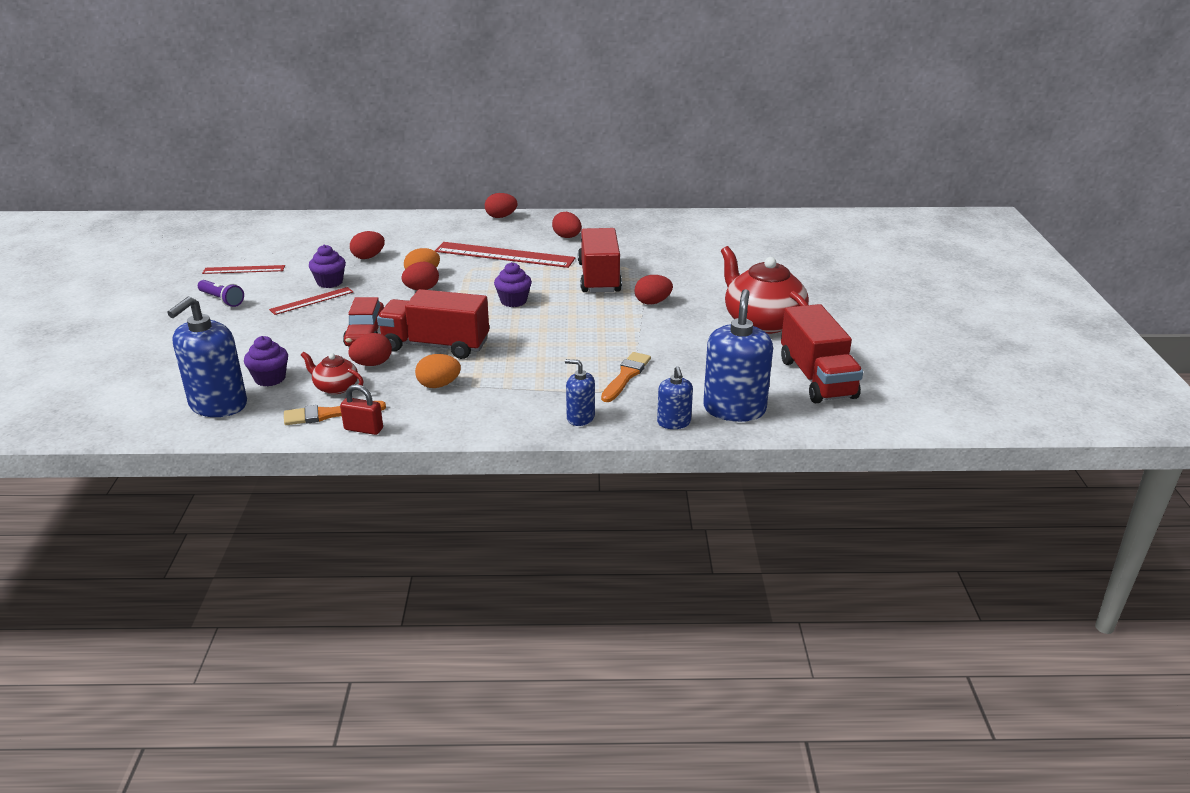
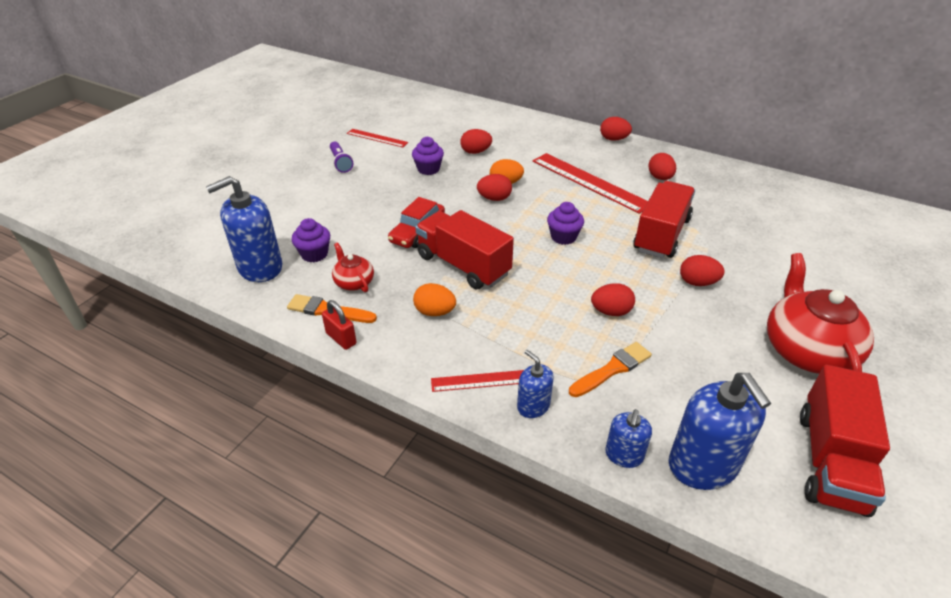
camera: 30 degrees right, 10 degrees up
red ruler [269,287,353,315] -> red ruler moved to [431,370,524,392]
red egg [348,333,392,366] -> red egg moved to [591,283,635,316]
blue soap dispenser [703,289,773,422] -> blue soap dispenser turned 120 degrees clockwise [669,373,771,490]

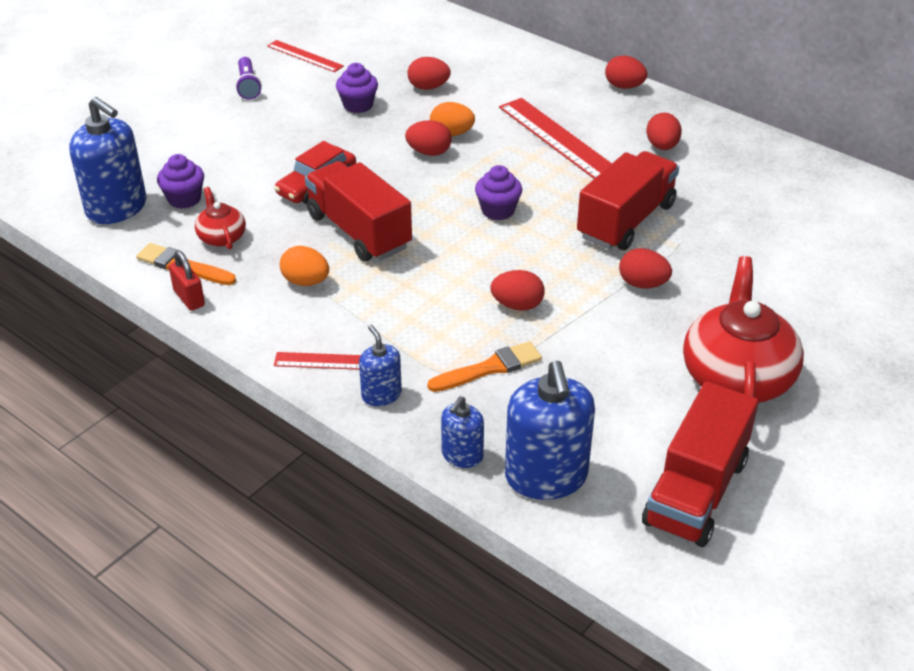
camera: 10 degrees right, 0 degrees up
blue soap dispenser [206,176,282,282] -> blue soap dispenser turned 120 degrees counterclockwise [69,97,146,224]

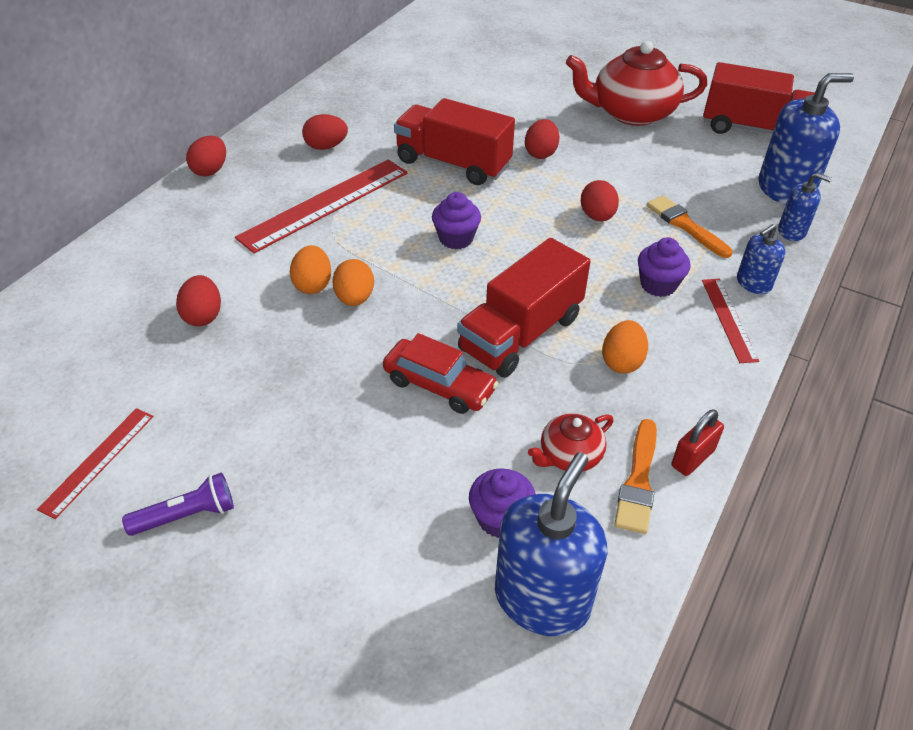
camera: 100 degrees left, 5 degrees up
purple cupcake [336,63,378,113] -> purple cupcake moved to [638,237,691,297]
red egg [405,120,452,156] -> orange egg [332,259,374,306]

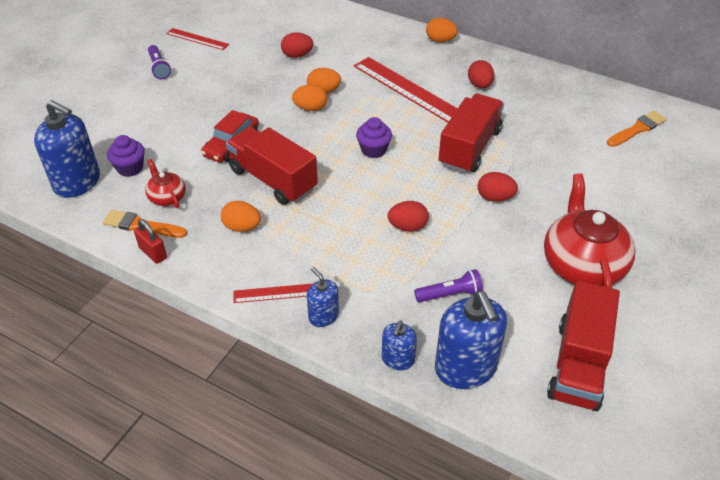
camera: 90 degrees right, 0 degrees up
red egg [186,136,226,177] -> orange egg [426,18,458,42]
purple cupcake [638,237,691,297] -> none
orange brush [647,195,733,258] -> orange brush moved to [607,111,667,147]
none -> purple flashlight [414,269,483,302]

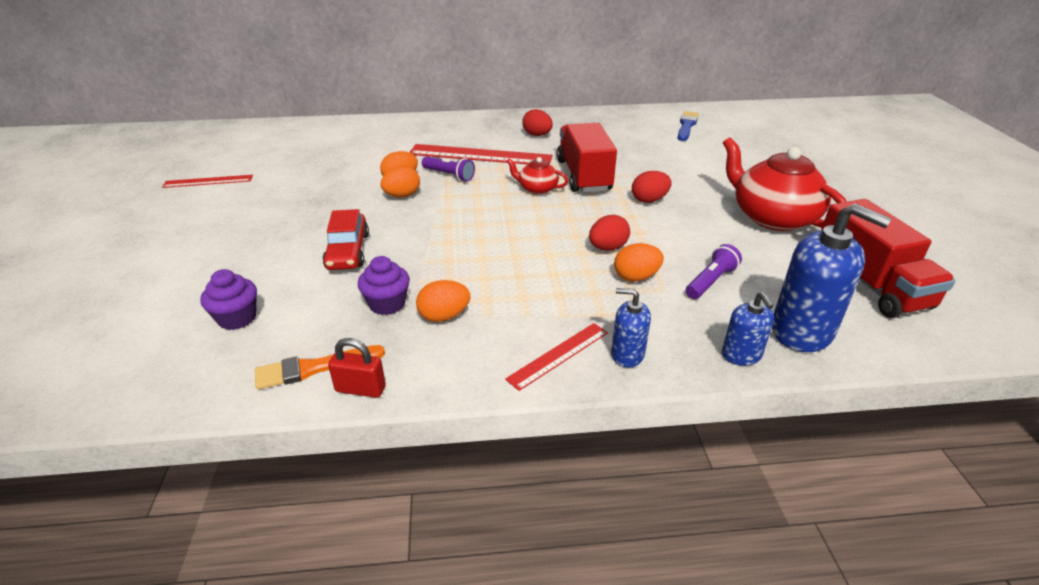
camera: 35 degrees left, 10 degrees down
blue soap dispenser [34,100,100,198] -> none
red teapot [145,159,186,208] -> red teapot moved to [506,157,568,194]
purple flashlight [148,45,171,79] -> purple flashlight moved to [422,156,475,181]
red truck [226,127,318,205] -> none
red egg [281,32,313,58] -> none
purple cupcake [356,117,392,158] -> purple cupcake moved to [358,256,410,315]
orange egg [426,18,458,42] -> orange egg moved to [614,243,664,282]
orange brush [607,111,667,147] -> blue brush [678,111,699,141]

